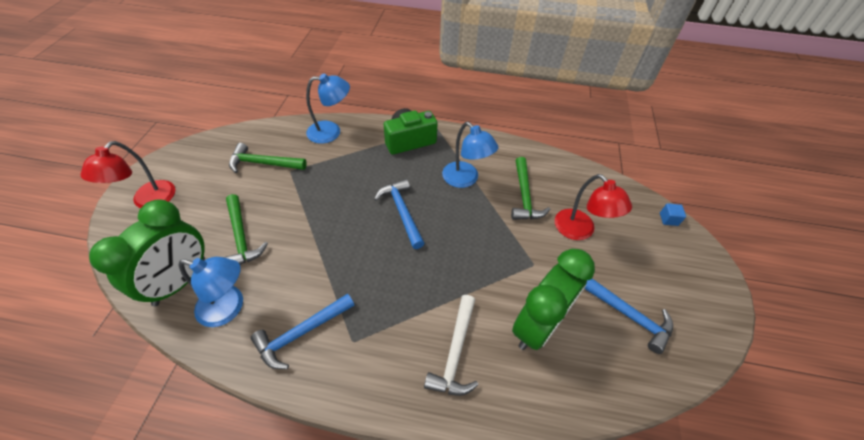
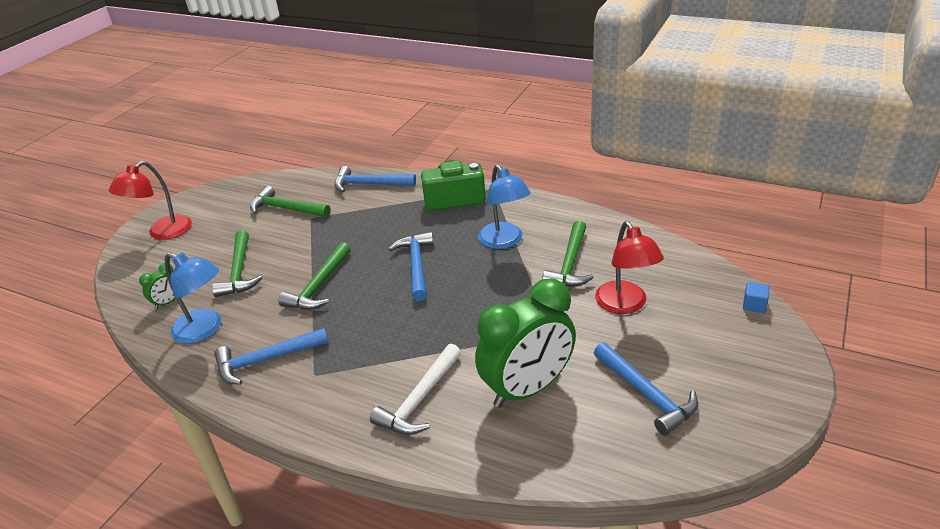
camera: 20 degrees right, 15 degrees down
green clock [89,199,205,306] -> green clock [139,263,176,309], size x0.42
blue lamp [306,73,350,144] -> blue hammer [334,166,416,192]
none -> green hammer [278,242,350,310]

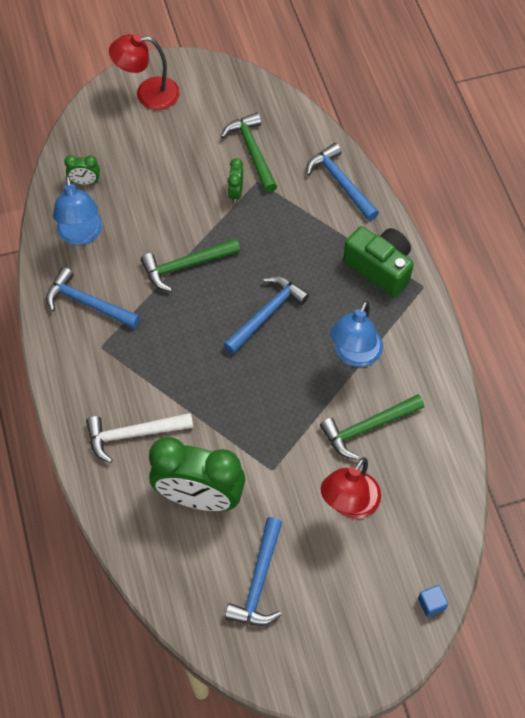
camera: 45 degrees right, 25 degrees up
green hammer [212,230,262,297] -> none
none -> green clock [228,158,243,203]

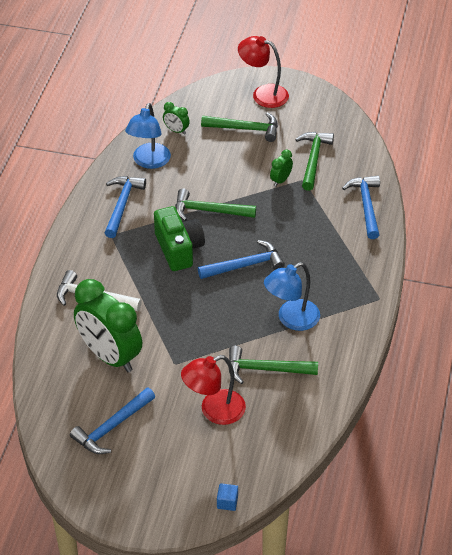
camera: 30 degrees right, 15 degrees down
blue hammer [46,267,140,329] -> blue hammer turned 45 degrees clockwise [105,176,146,238]
green camera [343,226,414,297] -> green camera moved to [154,206,205,271]
none -> green hammer [201,112,278,142]

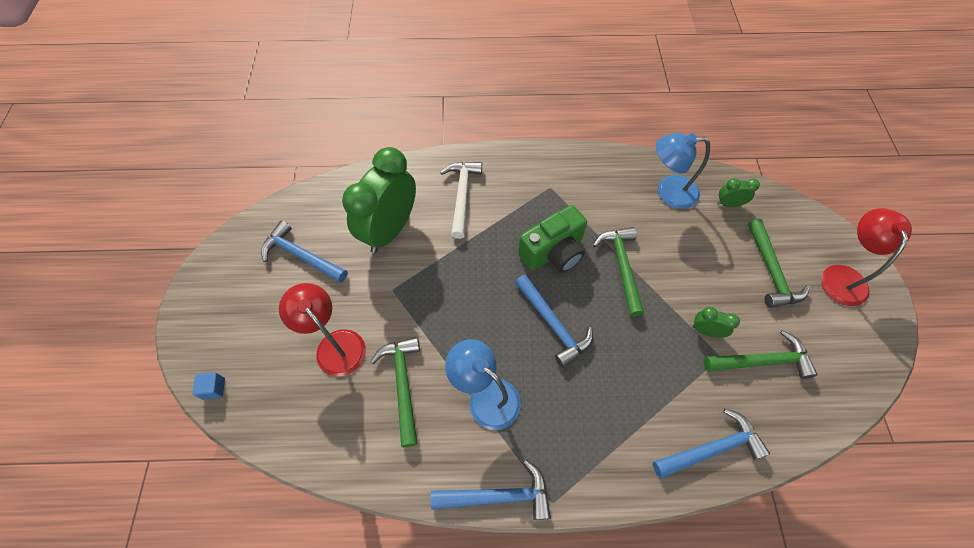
camera: 75 degrees right, 15 degrees up
blue hammer [105,176,146,238] -> blue hammer moved to [431,460,551,520]
green clock [163,102,190,135] -> green clock turned 75 degrees clockwise [717,178,760,207]

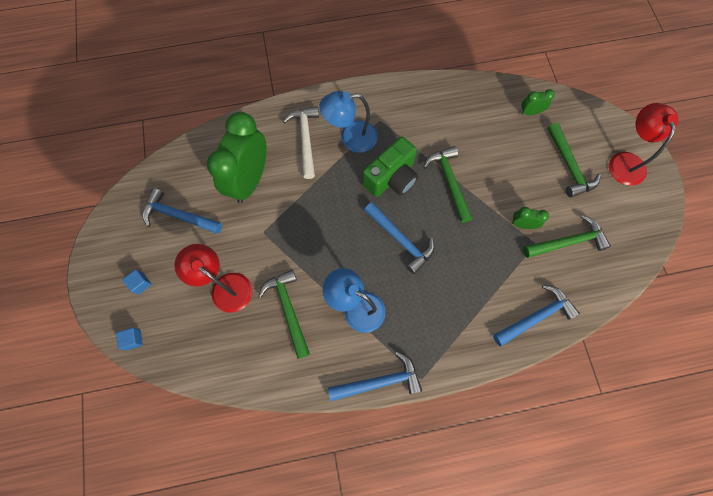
camera: 10 degrees left, 10 degrees up
blue lamp [656,133,710,209] -> blue lamp moved to [319,91,378,153]
none -> blue cube [122,269,151,295]

